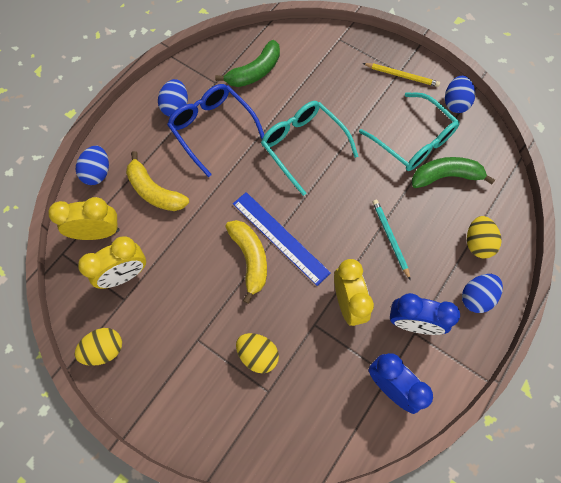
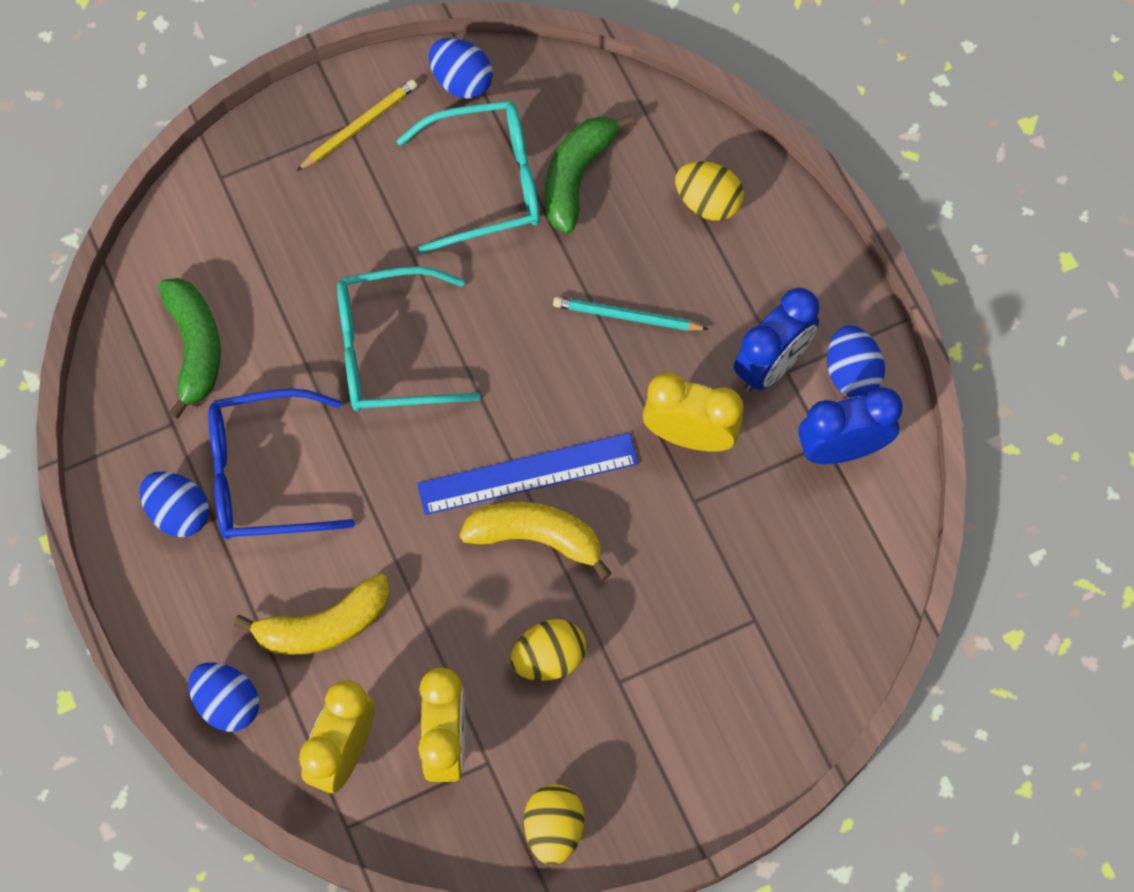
camera: 60 degrees left, 0 degrees up
yellow egg [236,333,279,373] -> yellow egg moved to [510,619,586,681]
blue egg [462,274,503,313] -> blue egg moved to [827,325,885,397]

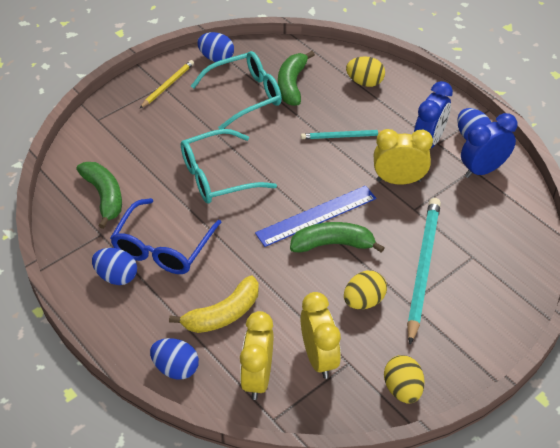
camera: 15 degrees left, 20 degrees down
blue glasses [208,389,355,539] -> blue glasses turned 45 degrees counterclockwise [110,198,222,274]
yellow banana [459,502,612,580] -> green banana [290,222,385,253]
none -> turquoise pencil [407,198,441,345]

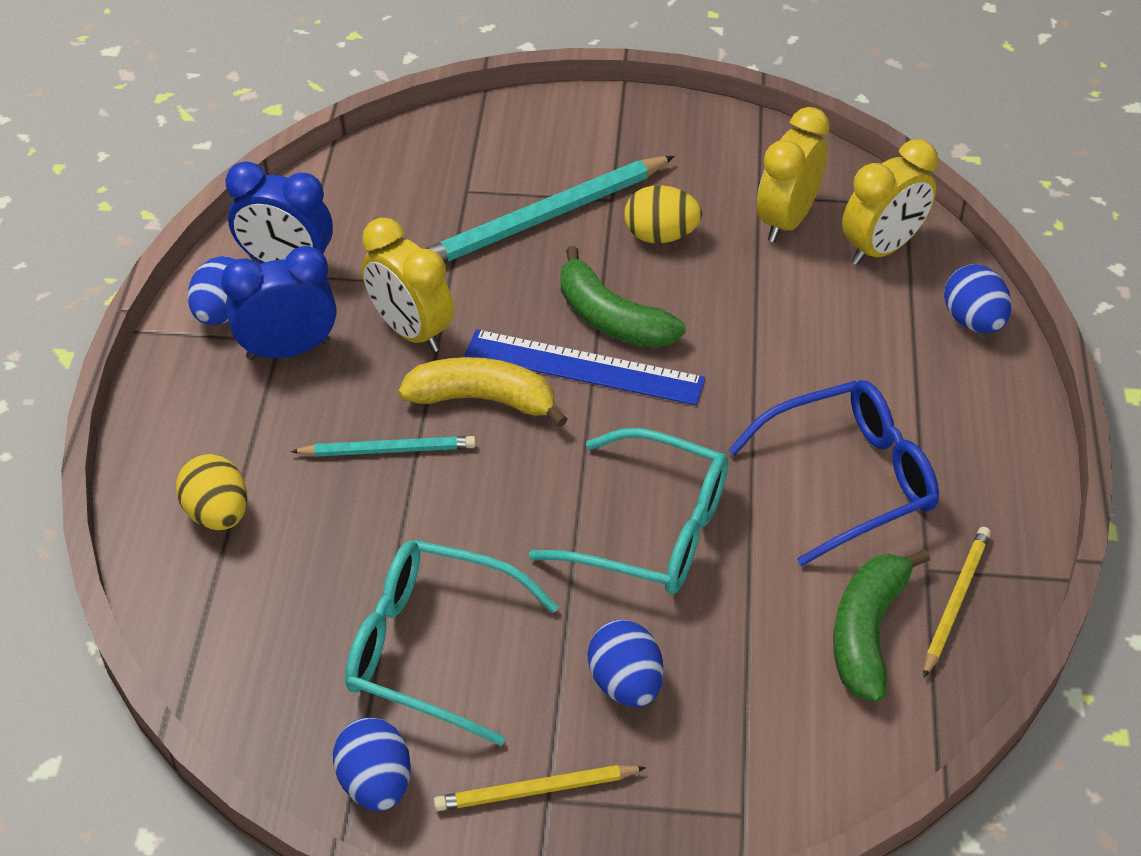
camera: 135 degrees left, 0 degrees up
blue egg [92,248,137,285] -> blue egg moved to [587,620,663,707]
yellow banana [169,276,259,333] -> yellow banana moved to [398,357,568,427]
green banana [278,51,315,106] -> none
turquoise pencil [301,130,381,139] -> turquoise pencil turned 45 degrees counterclockwise [290,436,476,457]
yellow egg [384,355,425,404] -> none
none -> yellow pencil [924,527,991,677]

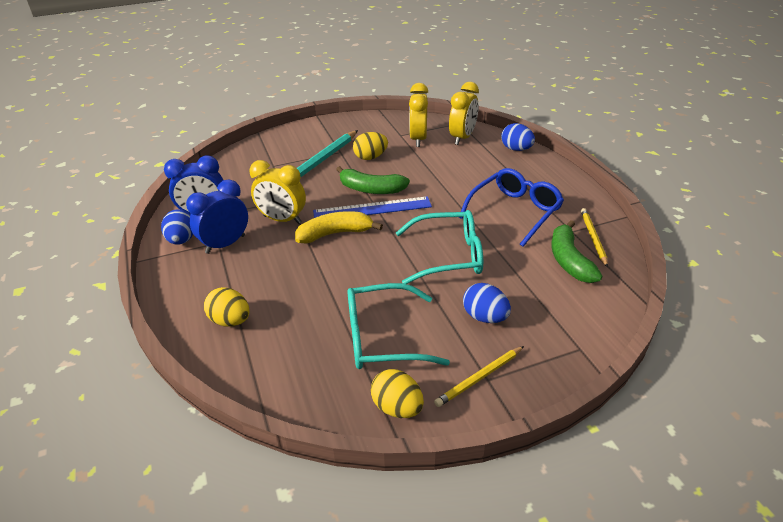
camera: 25 degrees left, 10 degrees down
turquoise pencil [290,436,476,457] -> none
blue egg [333,718,411,811] -> yellow egg [371,369,424,418]

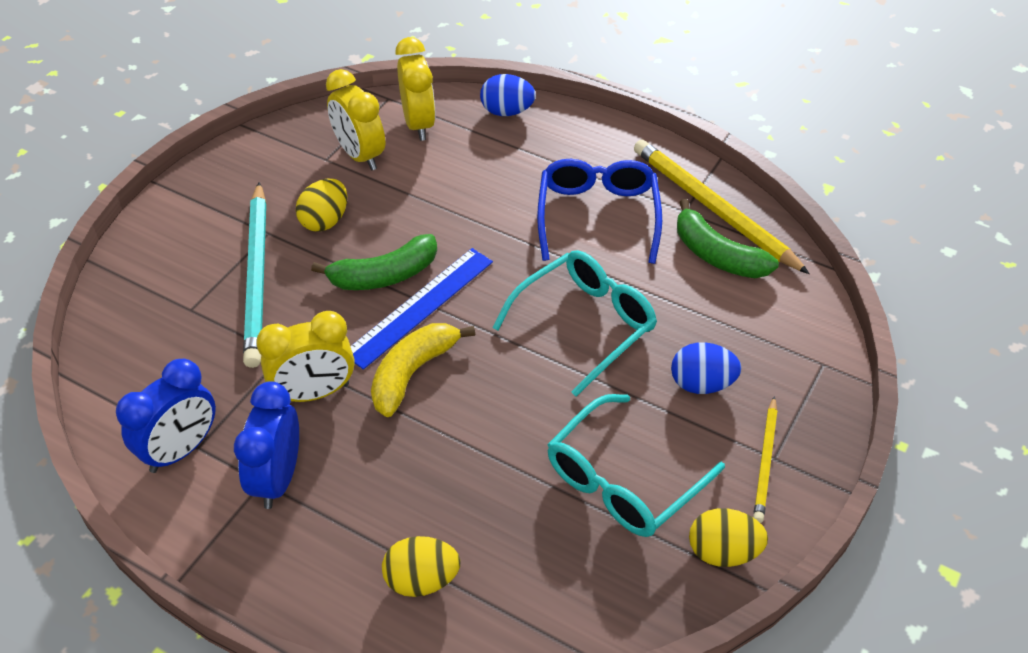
camera: 40 degrees left, 10 degrees up
blue egg [161,209,193,244] -> none
yellow pencil [581,208,608,267] -> yellow pencil [634,139,810,274], size x1.85

